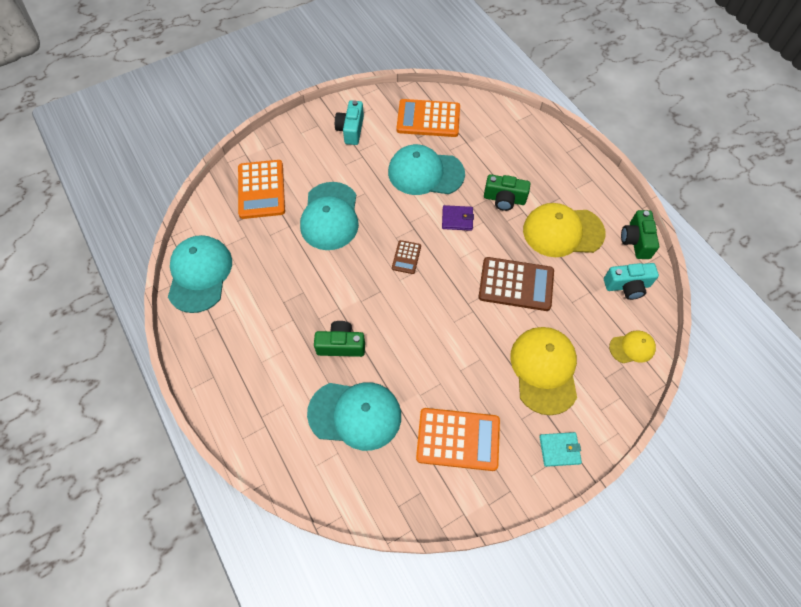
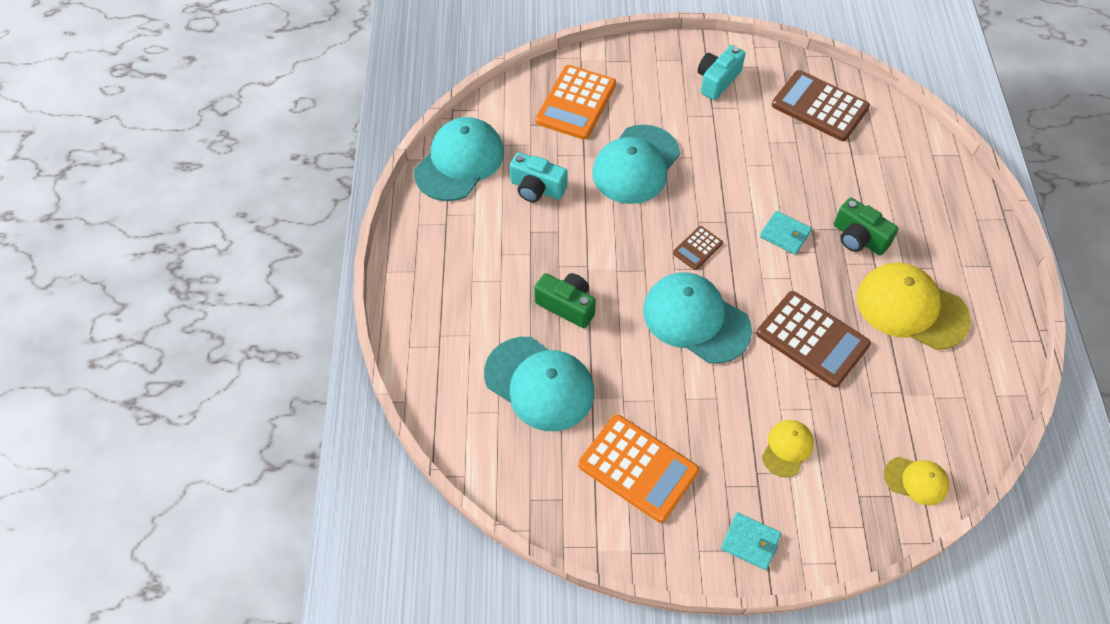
camera: 30 degrees right, 5 degrees down
turquoise cap [388,144,465,195] -> turquoise cap moved to [643,272,752,364]
orange calculator [397,99,460,137] -> brown calculator [772,70,870,141]
purple wallet [442,205,474,231] -> turquoise wallet [760,211,812,255]
yellow cap [510,327,577,415] -> yellow cap [762,420,814,477], size x0.52
turquoise camera [604,263,659,300] -> turquoise camera moved to [510,152,568,202]
green camera [621,210,659,259] -> none

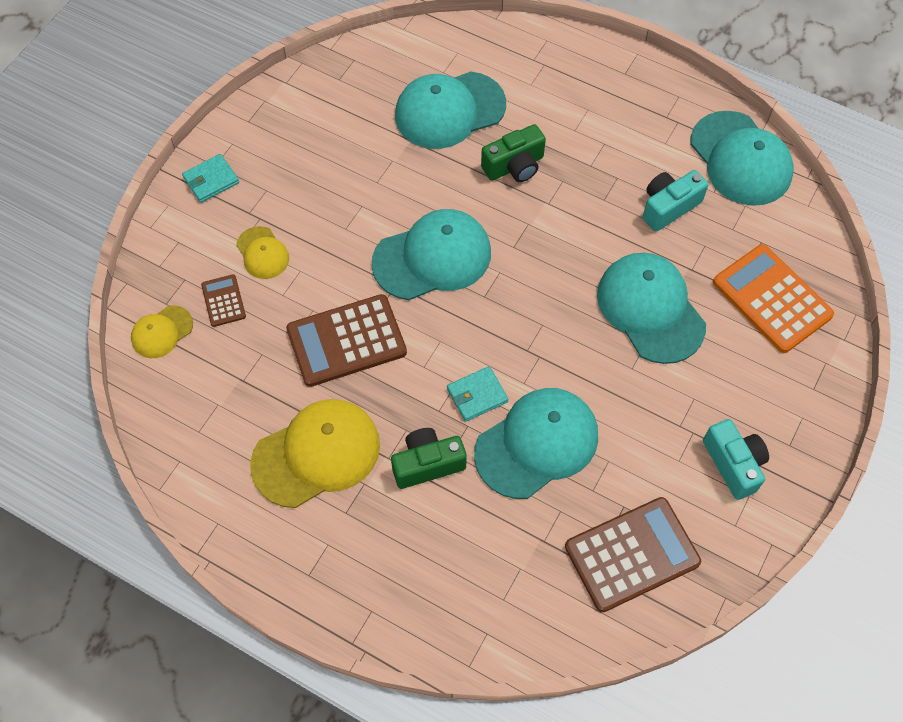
camera: 120 degrees right, 5 degrees up
orange calculator [578,414,699,523] -> none
brown calculator [673,226,723,270] -> brown calculator moved to [201,274,246,327]
none -> turquoise cap [474,388,598,499]

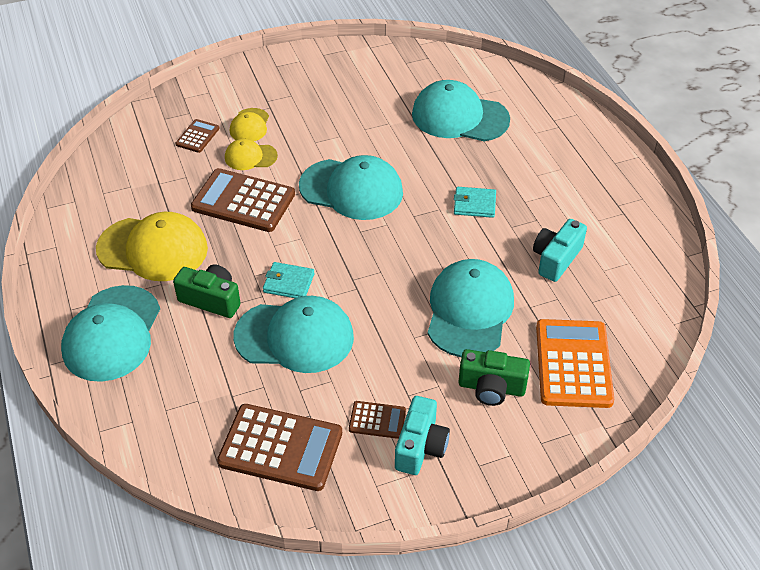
camera: 40 degrees right, 15 degrees down
yellow cap [131,305,193,358] -> yellow cap moved to [225,139,278,170]
turquoise wallet [182,154,239,203] -> turquoise wallet moved to [454,187,496,218]
green camera [481,124,546,182] -> green camera moved to [458,349,530,406]
turquoise camera [643,170,709,232] -> turquoise camera turned 60 degrees counterclockwise [533,219,587,282]
turquoise cap [690,111,794,206] -> turquoise cap moved to [61,285,160,382]
none -> brown calculator [349,401,406,439]

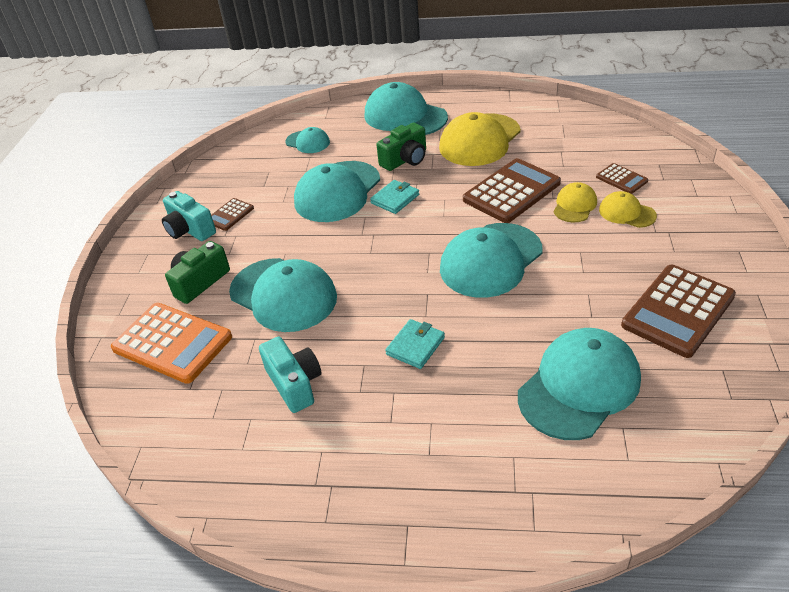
camera: 120 degrees right, 5 degrees down
brown calculator [217,404,342,491] -> brown calculator moved to [621,265,736,358]
none -> turquoise cap [285,127,330,153]

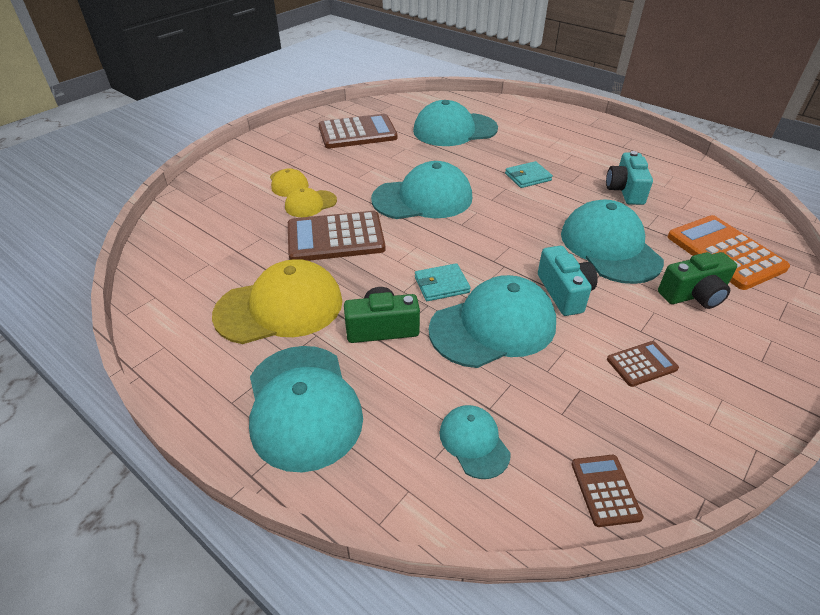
camera: 150 degrees left, 0 degrees up
turquoise camera [162,191,216,241] -> turquoise camera moved to [538,246,598,316]
brown calculator [596,163,648,194] -> brown calculator moved to [571,455,644,527]

